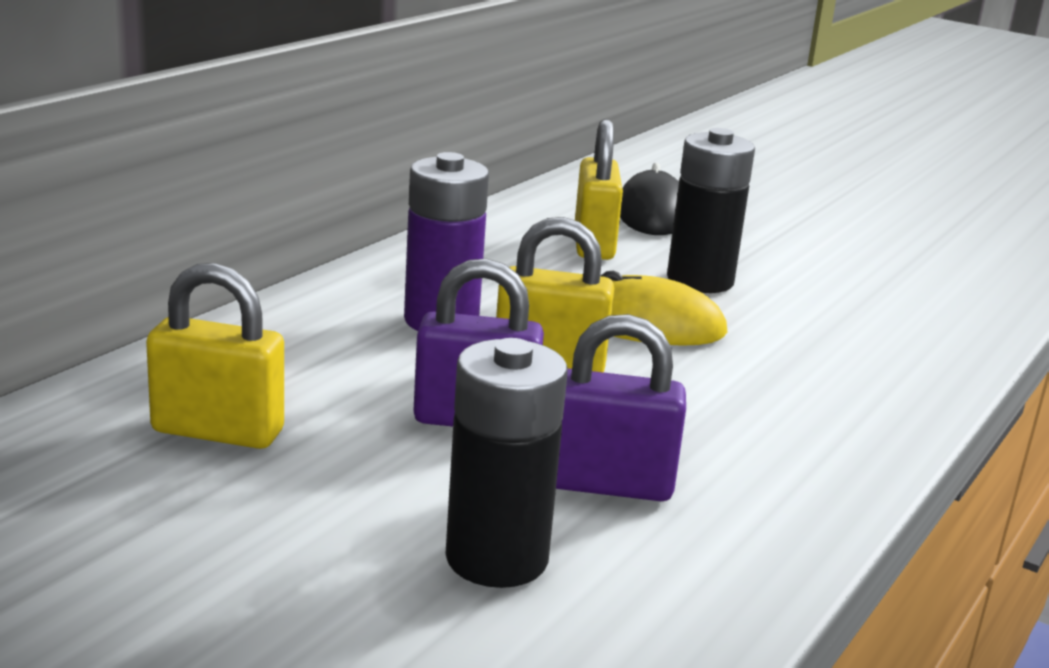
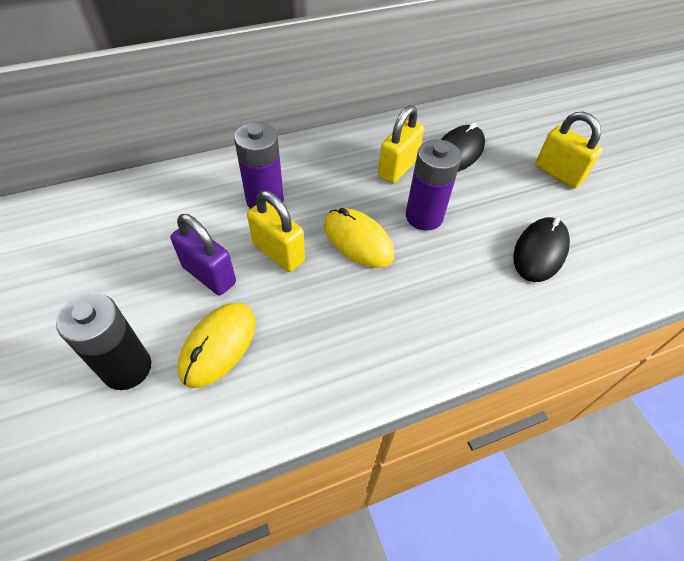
camera: 35 degrees right, 30 degrees up
yellow padlock [146,263,284,449] -> yellow padlock moved to [535,112,603,189]
purple padlock [556,314,686,501] -> yellow mouse [178,303,256,388]
black battery [667,128,755,293] -> purple battery [406,139,462,231]
none -> black mouse [513,217,570,282]

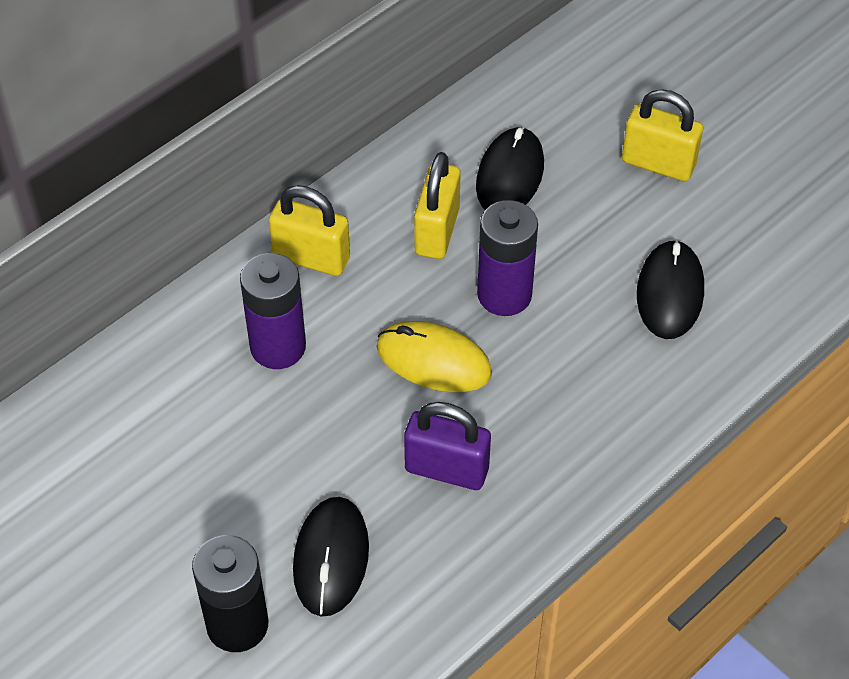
camera: 20 degrees left, 0 degrees up
purple padlock [170,214,236,295] -> purple padlock moved to [404,402,491,490]
yellow mouse [178,303,256,388] -> black mouse [293,497,369,617]
yellow padlock [247,191,305,272] -> yellow padlock moved to [269,185,350,276]

